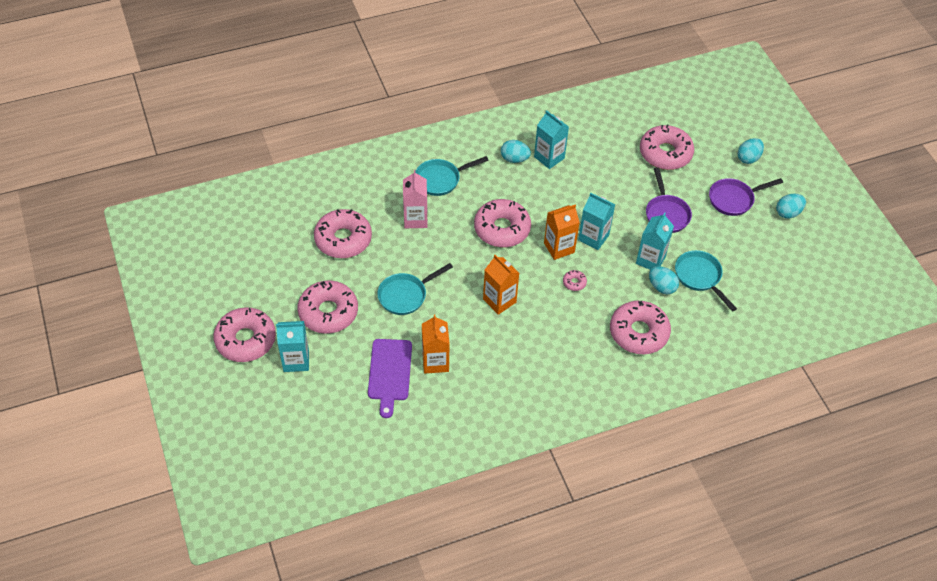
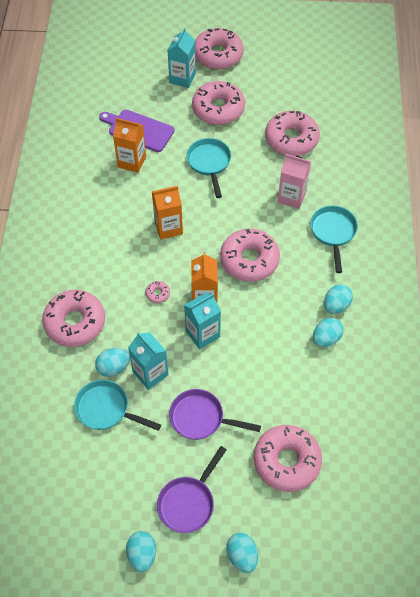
camera: 115 degrees right, 5 degrees up
turquoise carton [534,110,569,169] -> turquoise egg [313,318,344,347]
turquoise pan [675,250,737,312] -> turquoise pan turned 150 degrees counterclockwise [74,380,161,431]
purple pan [709,178,783,216] -> purple pan turned 150 degrees counterclockwise [157,446,227,533]

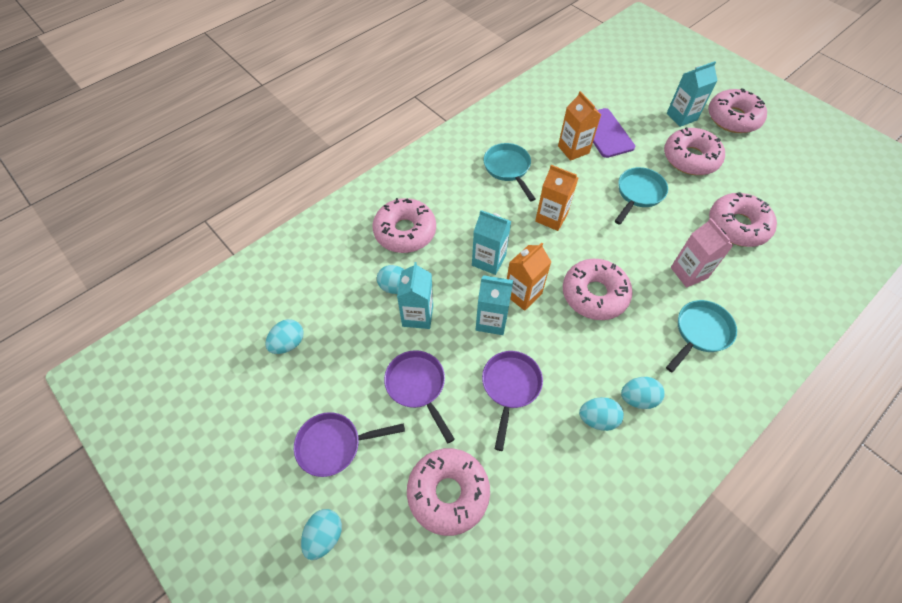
camera: 45 degrees right, 0 degrees up
turquoise pan [74,380,161,431] -> turquoise pan moved to [484,143,535,201]
turquoise egg [126,531,156,573] -> turquoise egg moved to [265,319,304,354]
pink donut [145,281,170,303] -> turquoise carton [472,210,511,275]
none -> purple pan [482,351,543,451]

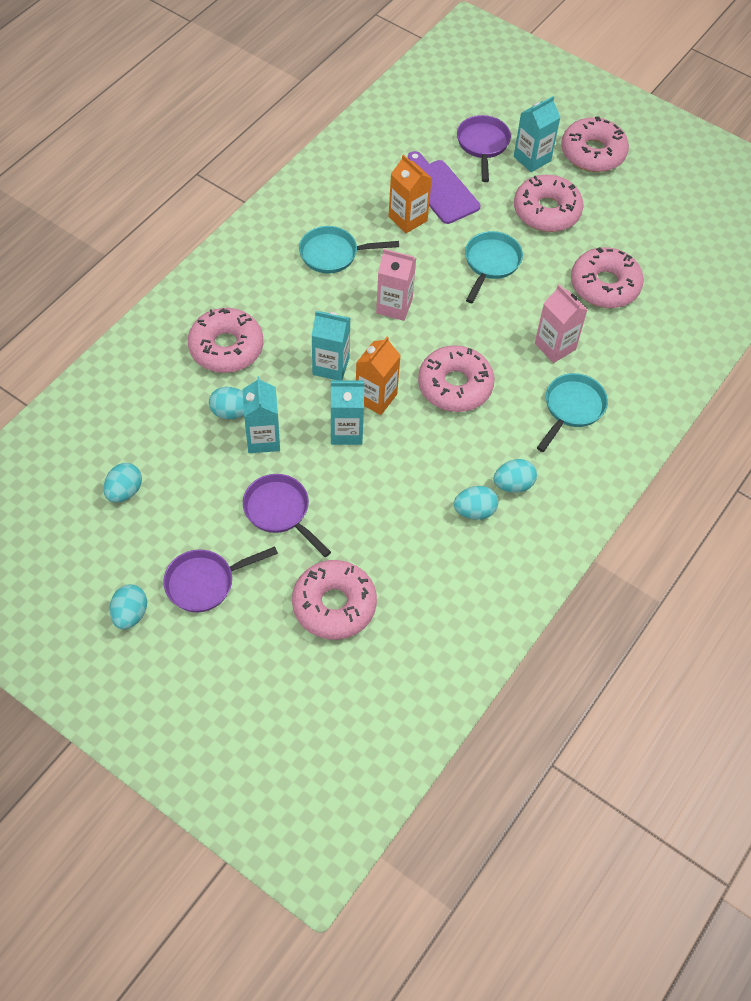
camera: 15 degrees left, 0 degrees up
turquoise egg [301,509,342,560] -> turquoise egg moved to [109,584,147,629]
purple pan [482,351,543,451] -> purple pan moved to [457,115,511,182]
turquoise pan [484,143,535,201] -> turquoise pan turned 60 degrees counterclockwise [299,226,399,274]
orange carton [535,165,578,231] -> pink carton [376,249,416,321]

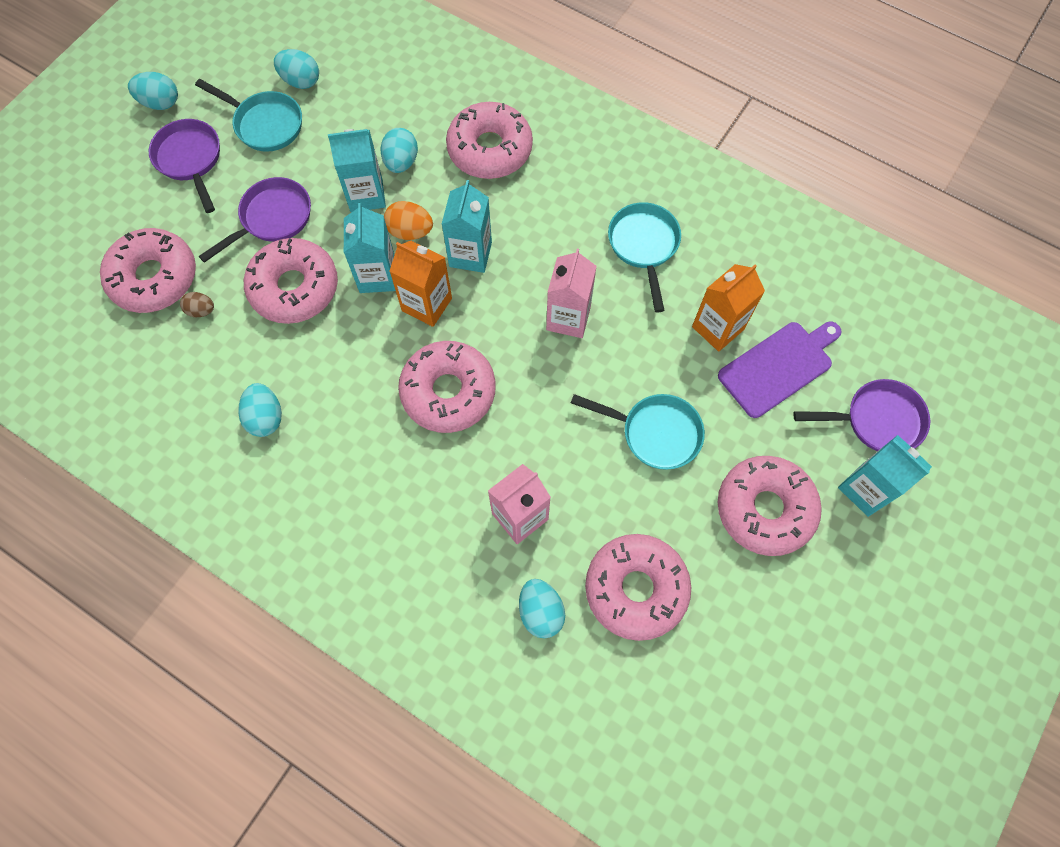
camera: 90 degrees right, 10 degrees up
turquoise egg [494,459,537,493] -> turquoise egg moved to [519,579,565,638]
turquoise pan [537,373,608,452] -> turquoise pan moved to [195,79,302,152]
pink donut [561,116,629,172] -> pink donut moved to [244,238,338,324]
none -> brown egg [180,292,214,317]
none -> orange egg [384,201,433,240]

